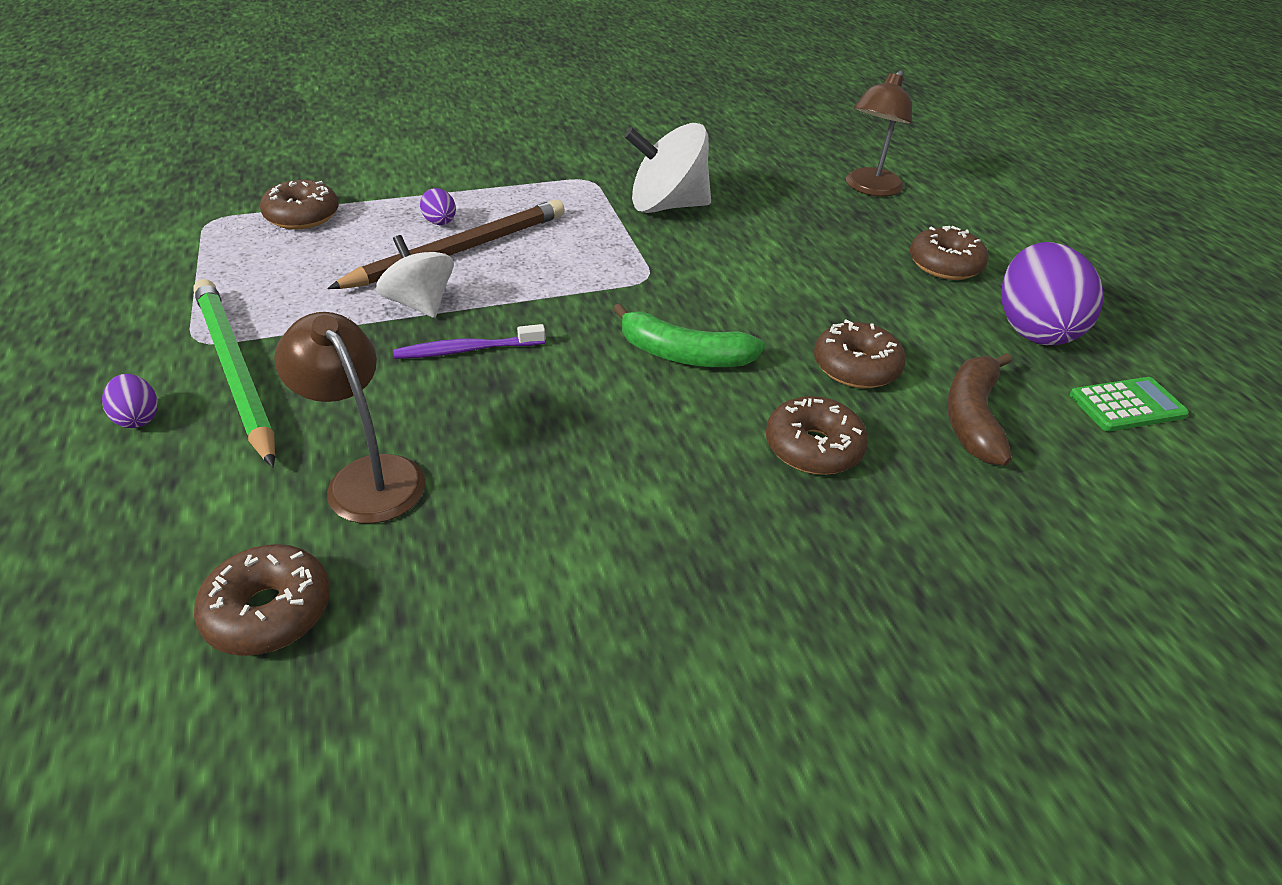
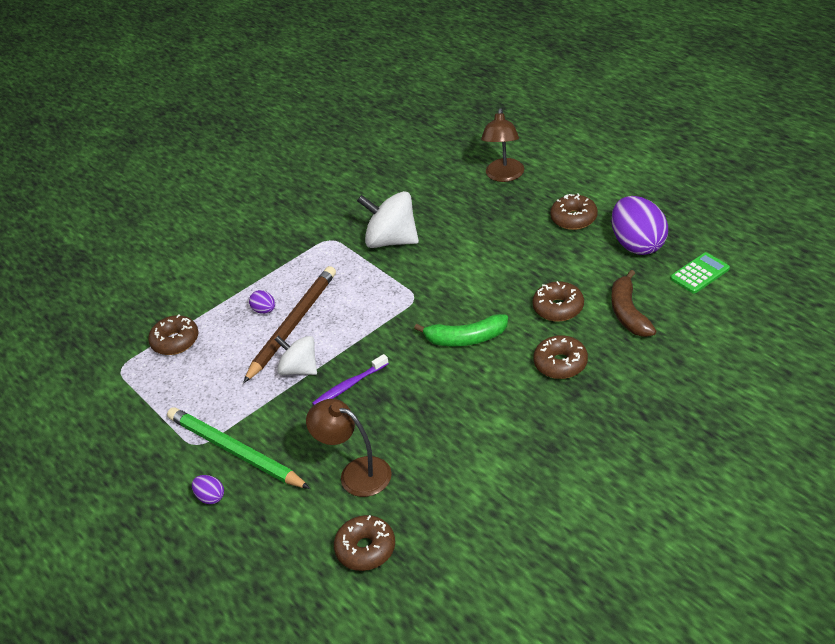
camera: 15 degrees left, 0 degrees up
white spinning top [624,123,711,213] -> white spinning top turned 45 degrees clockwise [357,191,419,248]

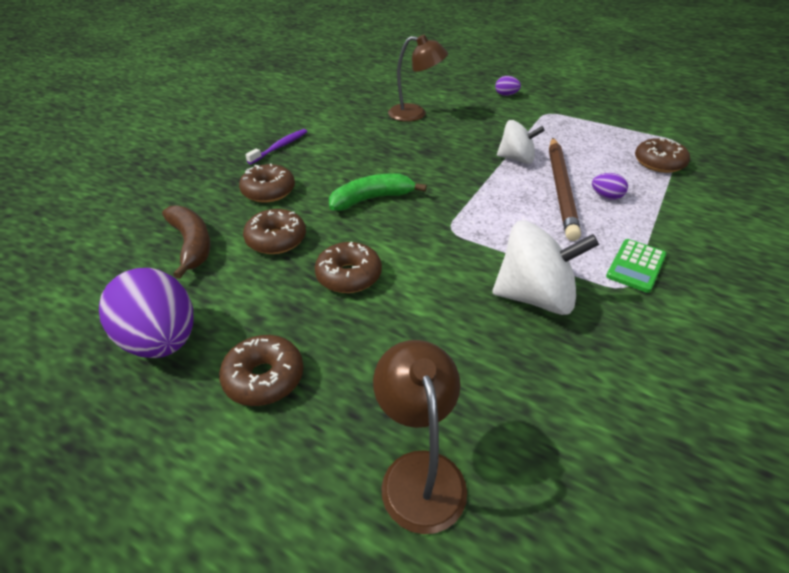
camera: 155 degrees right, 0 degrees up
green pencil [167,407,310,489] -> none
purple toothbrush [312,354,389,405] -> purple toothbrush moved to [245,129,307,164]
brown donut [334,515,395,571] -> brown donut moved to [315,242,382,293]
green calculator [670,252,730,294] -> green calculator moved to [606,239,667,293]

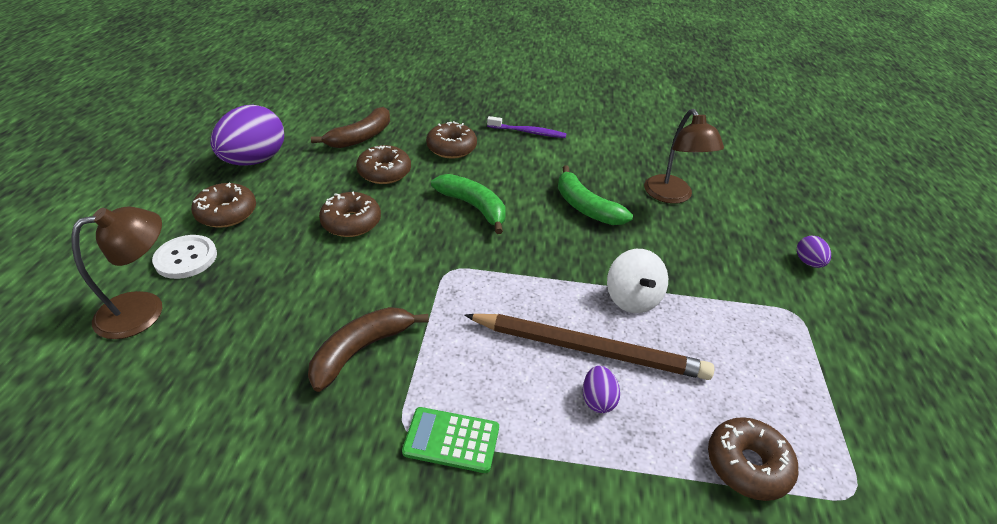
camera: 65 degrees right, 0 degrees up
white spinning top [492,221,599,315] -> brown banana [308,307,429,392]
brown pencil [549,138,581,241] -> brown pencil turned 150 degrees counterclockwise [464,314,714,380]
none -> white button [152,235,217,279]
none -> green banana [558,165,633,225]

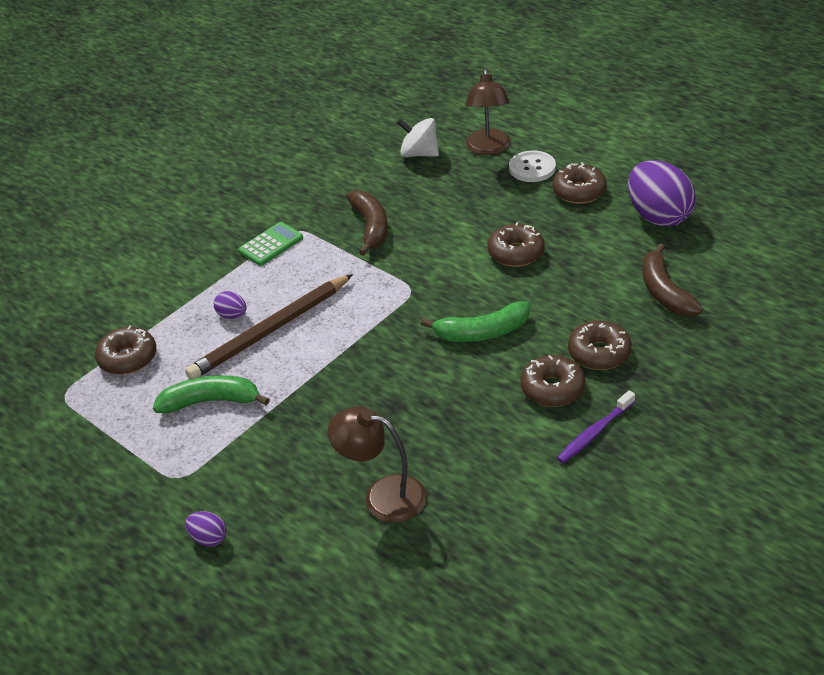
camera: 130 degrees right, 0 degrees up
brown donut [356,145,411,184] -> brown donut moved to [520,355,586,407]
green banana [558,165,633,225] -> green banana moved to [153,375,270,413]
white spinning top [607,249,668,313] -> white spinning top moved to [397,118,439,157]

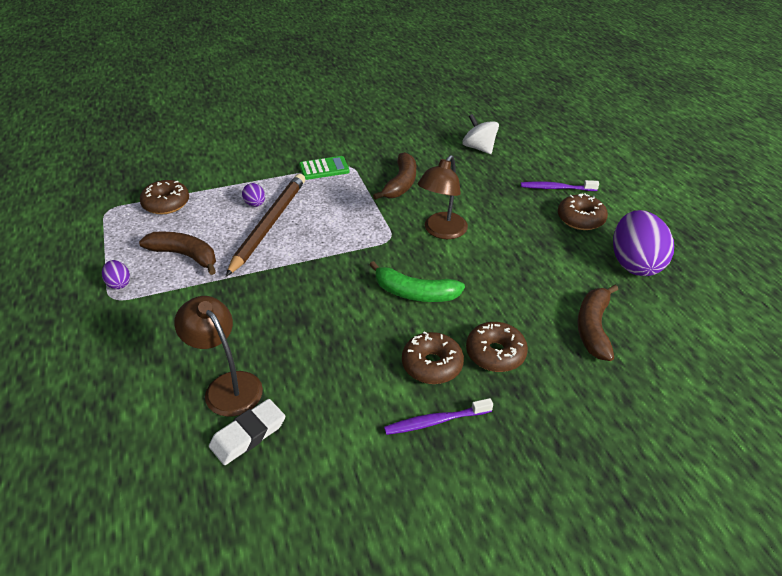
camera: 25 degrees right, 0 degrees up
green banana [153,375,270,413] -> brown banana [139,232,216,275]
brown pencil [185,274,353,379] -> brown pencil turned 120 degrees clockwise [226,174,305,277]
purple egg [185,511,226,547] -> purple egg moved to [102,260,130,289]
brown lamp [465,68,510,155] -> brown lamp moved to [418,155,468,239]
brown donut [487,222,545,267] -> none
white button [509,150,556,182] -> purple toothbrush [521,180,599,191]
none -> white eraser [209,399,285,465]

